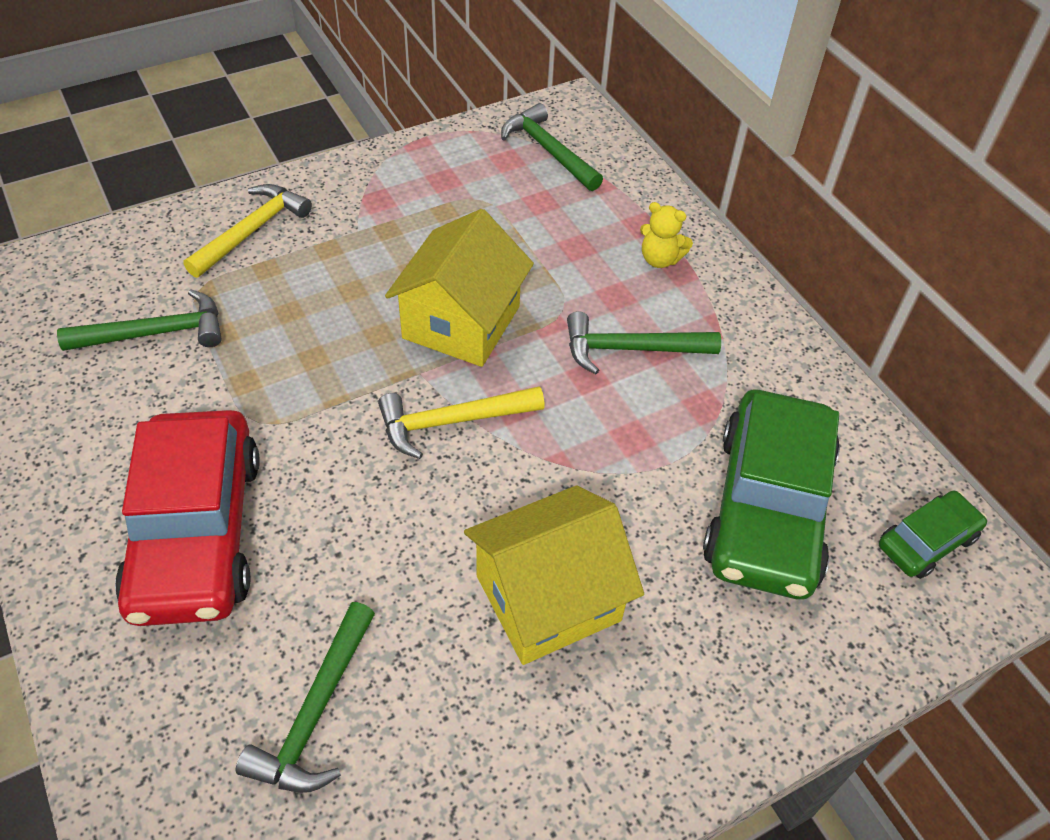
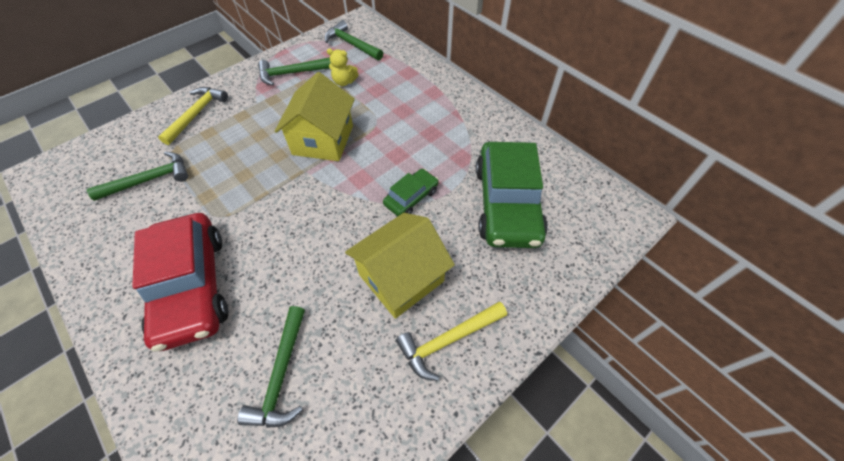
camera: 10 degrees left, 5 degrees up
yellow hammer [378,386,545,459] -> yellow hammer moved to [396,302,507,381]
green hammer [567,311,721,374] -> green hammer moved to [258,57,331,86]
yellow teddy bear [640,202,693,268] -> yellow teddy bear moved to [327,49,359,86]
green car [879,491,987,579] -> green car moved to [383,169,438,216]

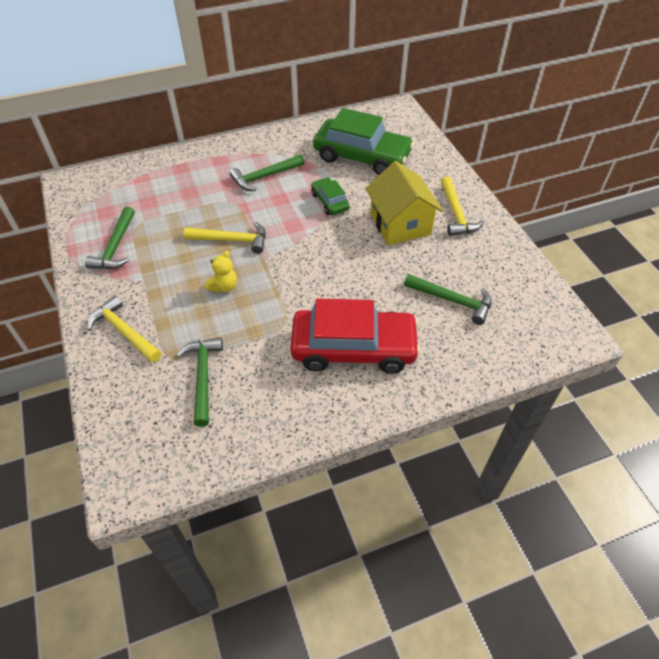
camera: 70 degrees left, 5 degrees down
yellow house [275,72,355,161] -> yellow hammer [184,221,266,254]
green hammer [324,20,383,60] -> green hammer moved to [230,155,304,191]
yellow teddy bear [327,49,359,86] -> yellow teddy bear moved to [205,251,237,293]

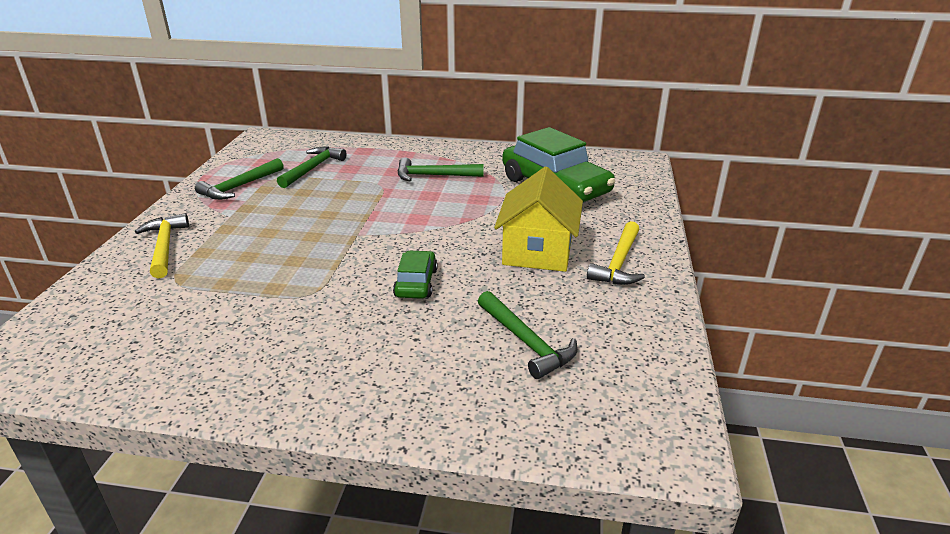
camera: 30 degrees right, 20 degrees down
green hammer [176,337,223,427] -> green hammer moved to [277,147,347,188]
yellow hammer [184,221,266,254] -> none
yellow teddy bear [205,251,237,293] -> none
red car [290,299,421,374] -> none
green car [311,177,350,215] -> green car moved to [393,250,438,299]

